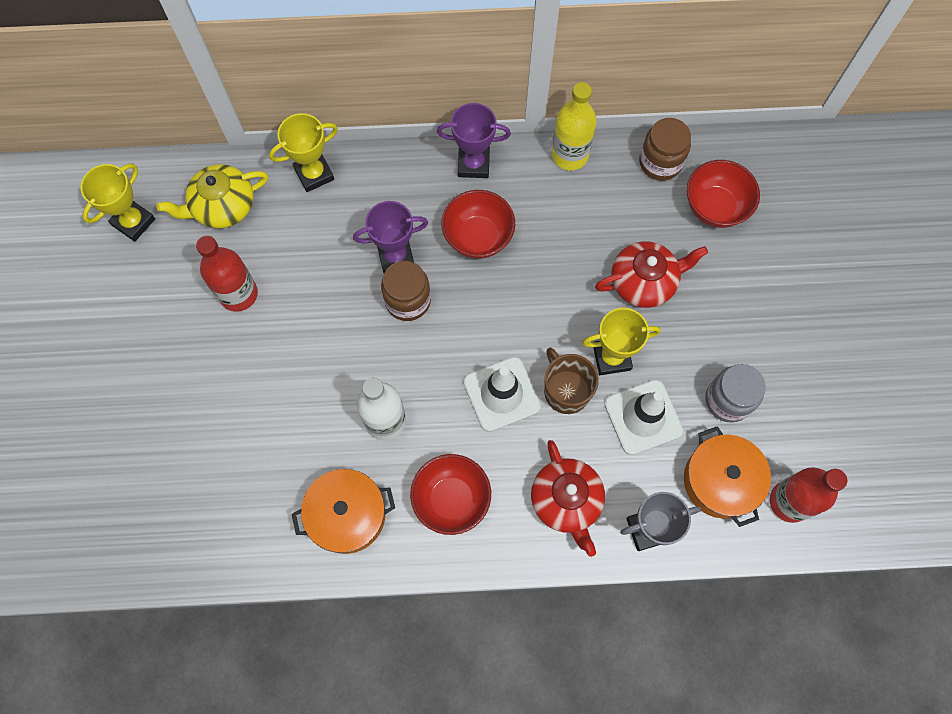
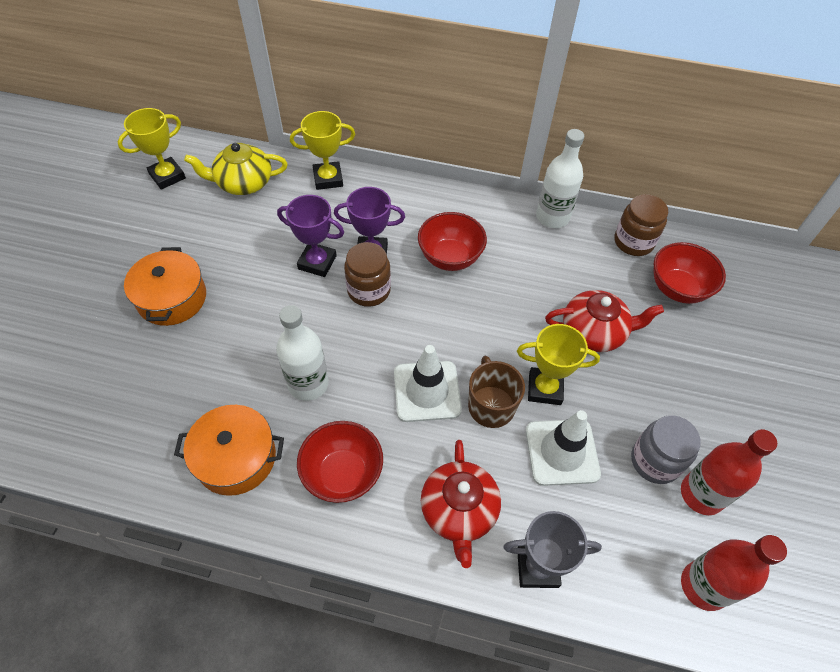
camera: 15 degrees right, 15 degrees down
red bottle [196,236,258,312] -> red bottle moved to [681,429,777,515]
purple trophy [437,103,511,178] -> purple trophy moved to [277,195,344,277]
yellow bottle [552,82,597,170] -> white bottle [536,129,584,228]
orange pot [684,426,771,527] -> orange pot moved to [124,247,206,326]

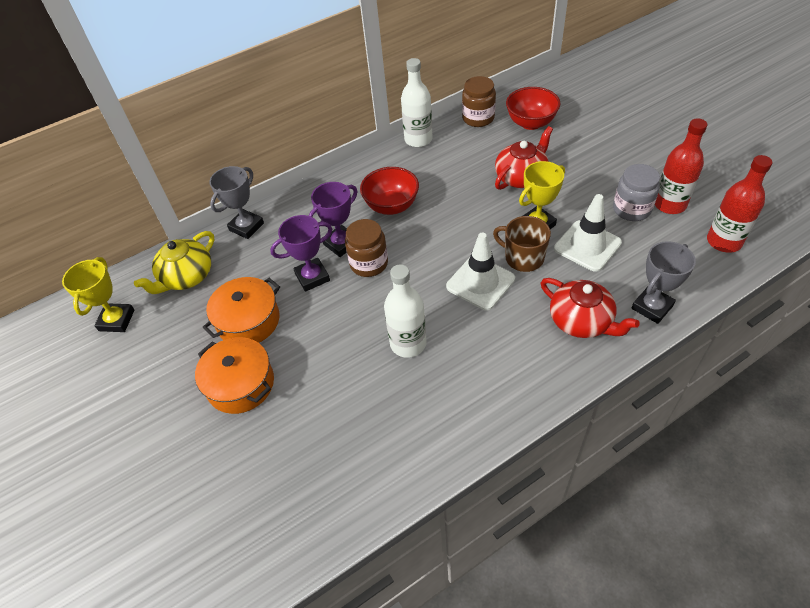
camera: 40 degrees left, 5 degrees down
orange pot [174,405,284,496] -> orange pot moved to [202,277,280,343]
yellow trophy [290,111,355,190] -> grey trophy [209,166,264,239]
red bowl [297,421,383,503] -> none

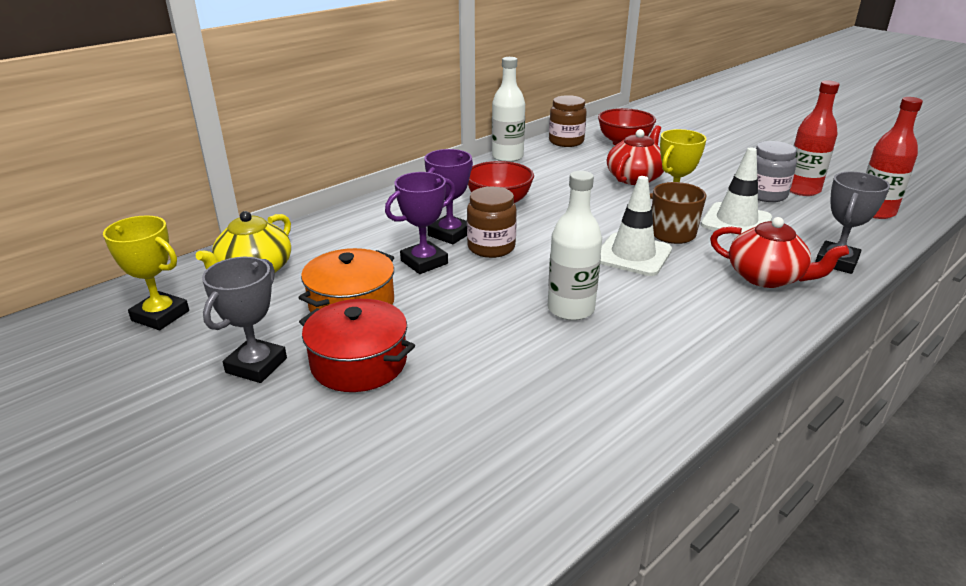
camera: 15 degrees left, 20 degrees down
yellow trophy [62,257,134,332] -> yellow trophy turned 60 degrees counterclockwise [103,215,189,330]
orange pot [195,337,274,414] -> red pot [299,299,415,392]
grey trophy [209,166,264,239] -> grey trophy moved to [202,257,287,383]

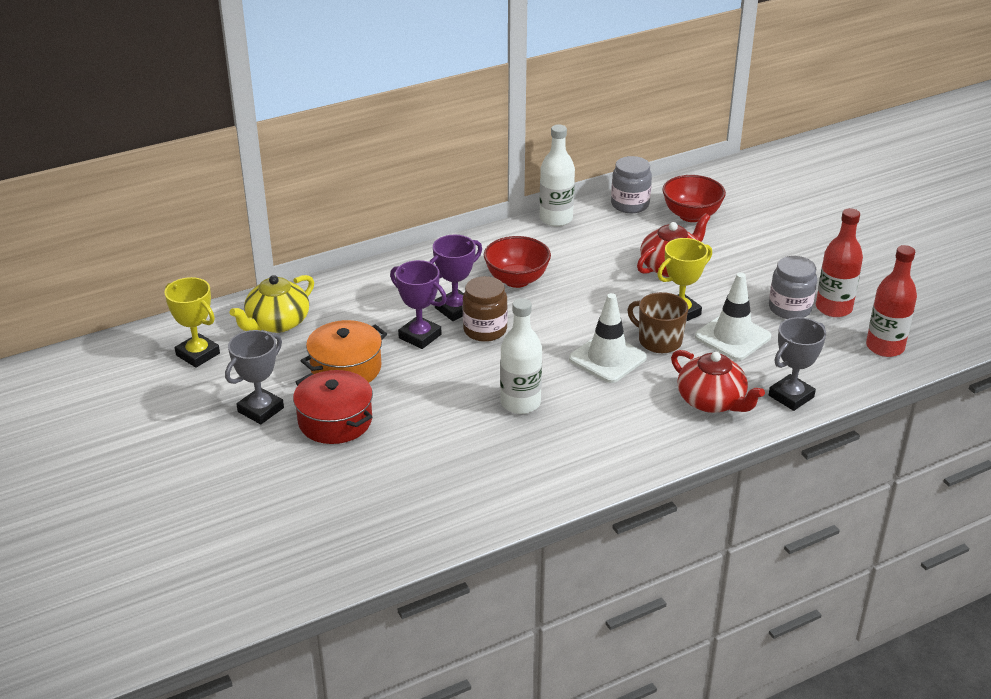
camera: 15 degrees right, 5 degrees up
purple trophy [385,172,455,274] -> purple trophy turned 60 degrees clockwise [390,260,447,349]
brown jar [549,95,587,147] -> grey jar [611,156,652,213]

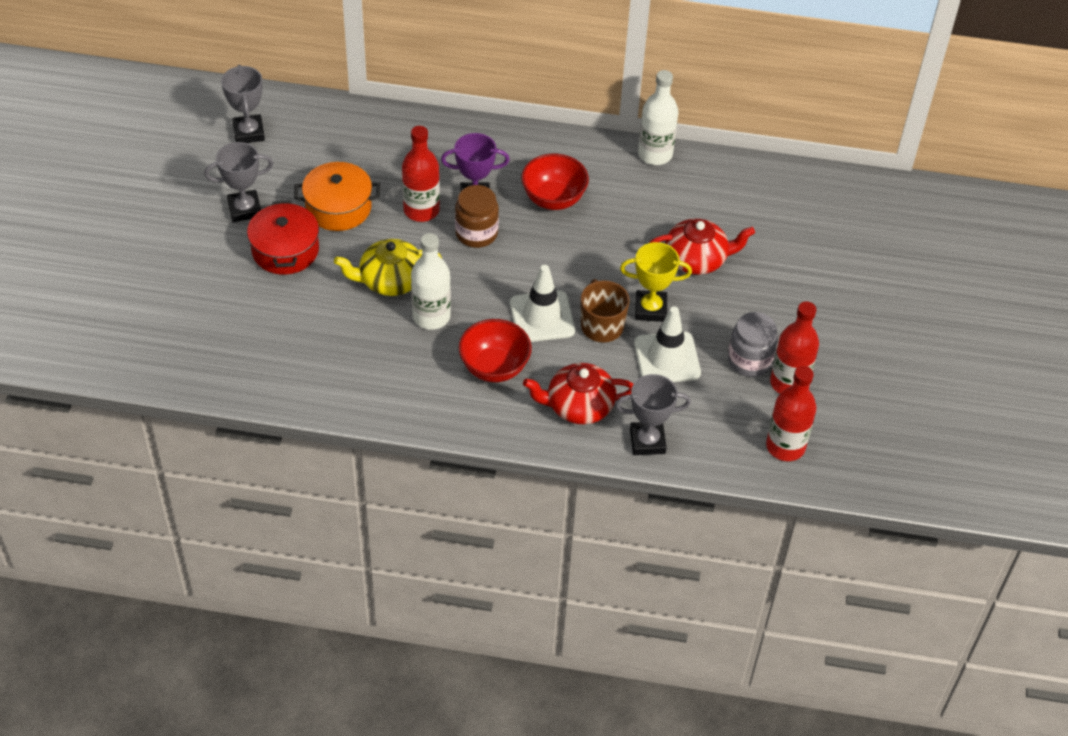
camera: 35 degrees right, 15 degrees up
yellow trophy [164,277,220,368] -> grey trophy [221,65,265,143]
yellow teapot [230,275,314,333] -> yellow teapot moved to [334,239,442,296]
purple trophy [390,260,447,349] -> red bottle [402,126,440,222]
grey jar [611,156,652,213] -> none
red bowl [662,175,726,222] -> red bowl moved to [459,319,532,382]
red teapot [671,350,765,413] -> red teapot turned 90 degrees clockwise [523,363,633,424]

